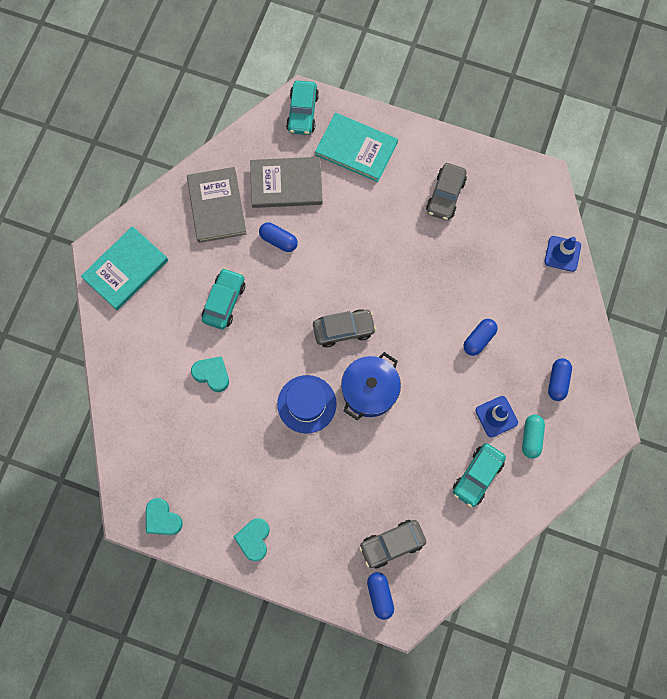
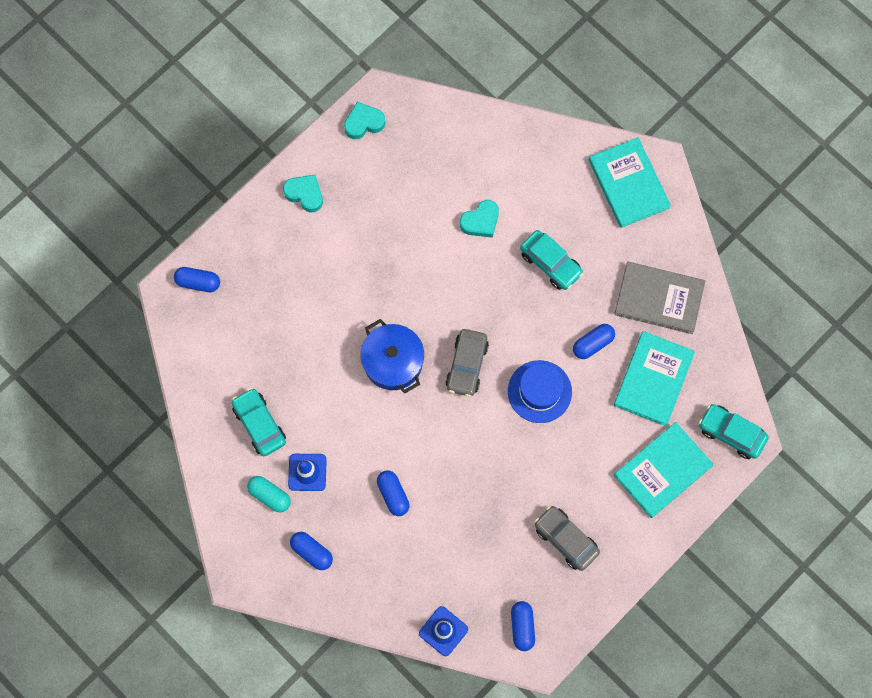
camera: 115 degrees right, 0 degrees up
grey book [250,157,323,208] -> turquoise book [614,331,695,426]
blue hat [277,375,337,434] -> blue hat moved to [508,360,572,423]
grey car [359,520,426,569] -> none
none -> blue capsule [511,601,535,651]

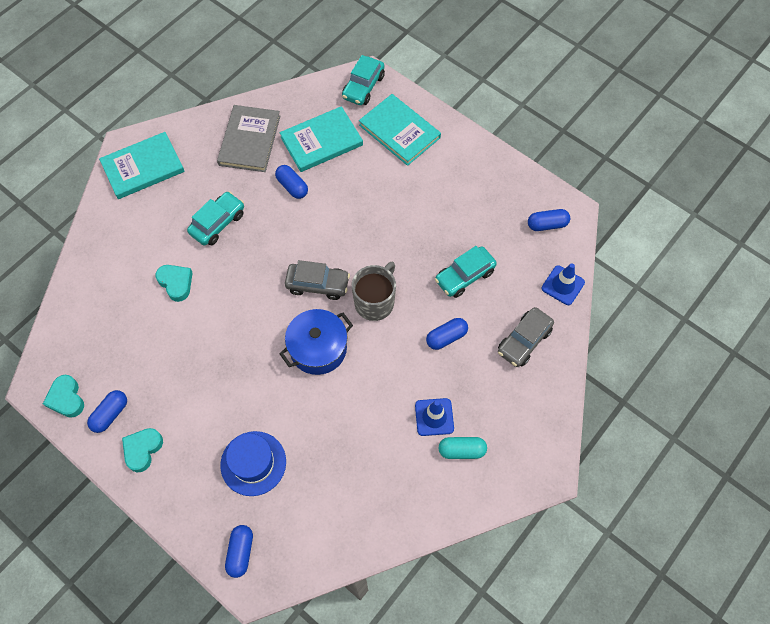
camera: 95 degrees left, 10 degrees down
turquoise car [232,388,286,456] -> turquoise car moved to [435,246,497,298]
turquoise capsule [247,476,291,513] -> turquoise capsule turned 60 degrees clockwise [439,437,487,459]
blue capsule [290,532,333,570] -> blue capsule moved to [87,390,127,433]
blue hat [508,360,572,423] -> blue hat moved to [220,431,286,496]
grey car [534,505,600,571] -> grey car moved to [498,307,554,367]
turquoise book [614,331,695,426] -> turquoise book turned 45 degrees counterclockwise [280,106,363,172]
none -> grey mug [352,262,396,321]

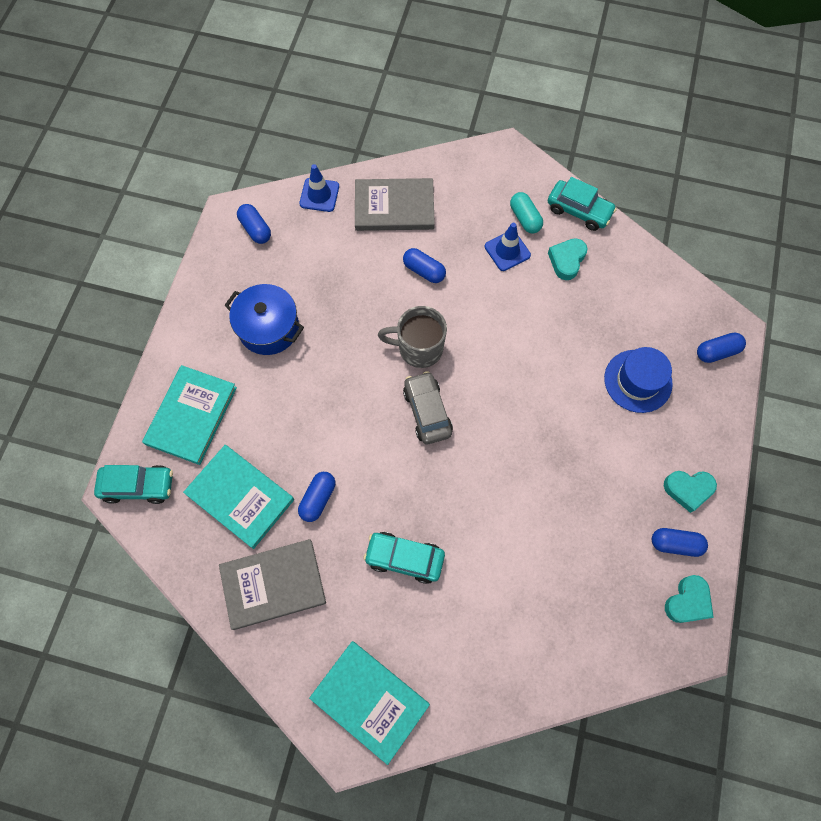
camera: 115 degrees left, 5 degrees up
turquoise heart [155,265,193,302] -> turquoise heart moved to [548,238,588,280]
blue pot [280,309,353,375] -> blue pot moved to [224,284,304,355]
turquoise car [435,246,497,298] -> turquoise car moved to [548,177,617,231]
grey car [498,307,554,367] -> grey book [355,178,435,231]

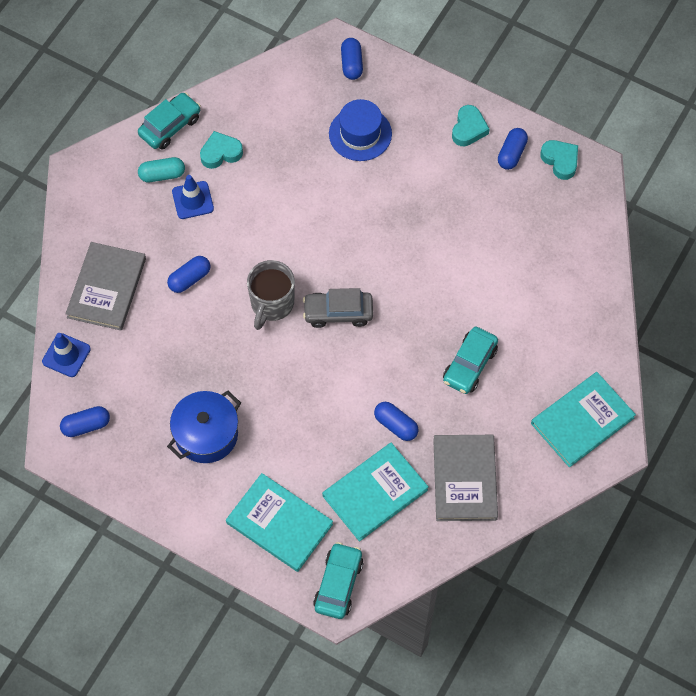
camera: 75 degrees left, 5 degrees down
turquoise heart [548,238,588,280] -> turquoise heart turned 120 degrees clockwise [200,131,243,169]

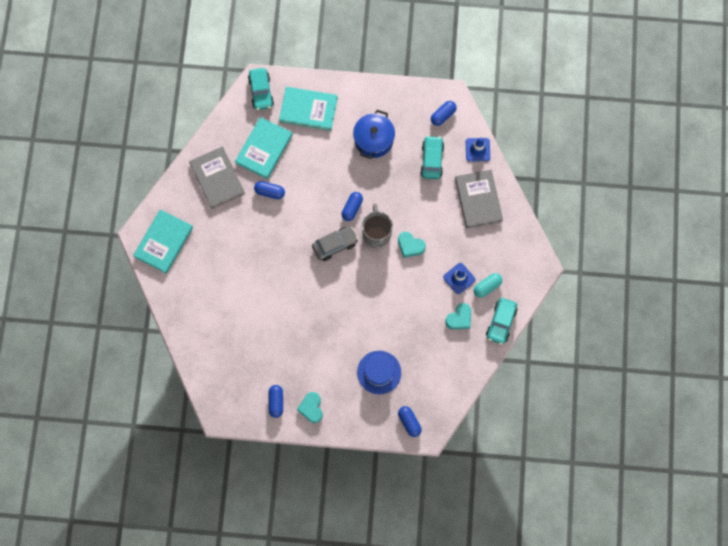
camera: 155 degrees right, 10 degrees up
blue capsule [167,256,210,293] -> blue capsule moved to [341,192,363,221]
turquoise car [443,327,498,394] -> turquoise car moved to [420,135,444,179]
turquoise heart [540,140,578,180] -> turquoise heart moved to [398,232,426,258]

